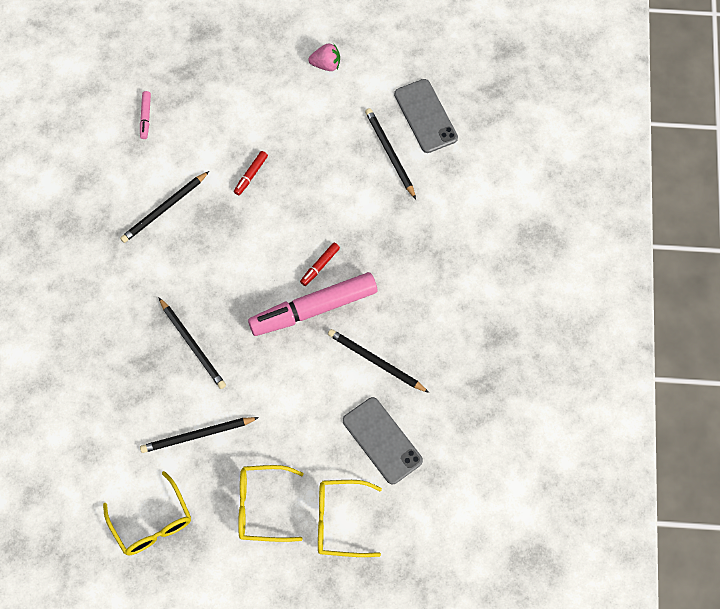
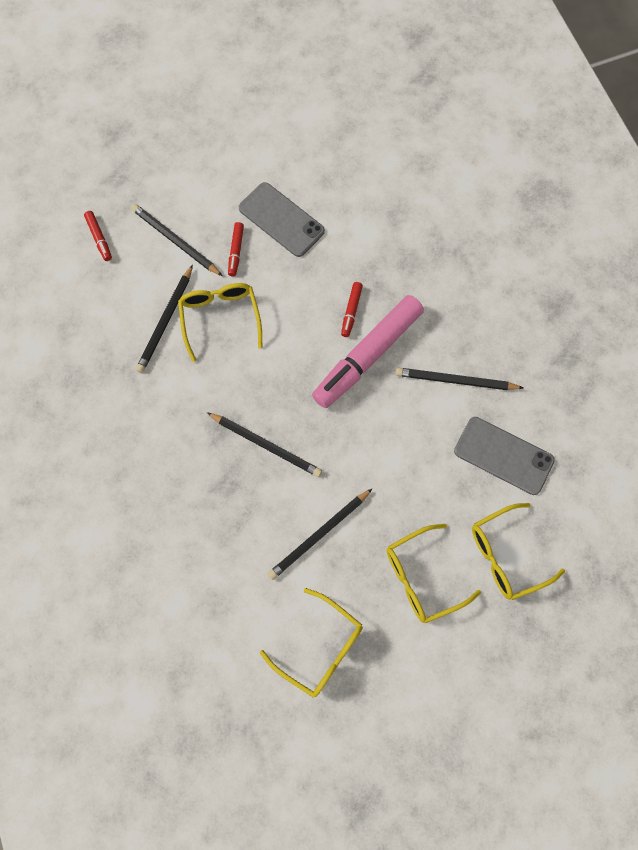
camera: 25 degrees left, 5 degrees up
pink marker [140,91,151,139] -> red marker [84,211,112,261]
pink strawberry [308,43,340,71] -> none
black pencil [365,108,416,199] -> black pencil moved to [131,204,223,276]
grey phone [394,79,458,153] -> grey phone moved to [239,182,325,257]
none -> yellow glasses [178,283,262,362]

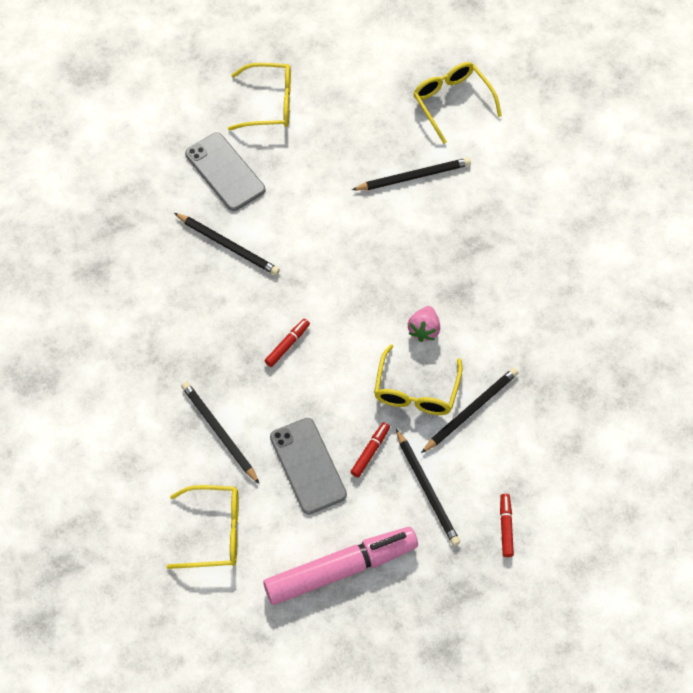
camera: 155 degrees left, 10 degrees down
black pencil [207,412,322,477] -> black pencil moved to [181,382,259,484]
pink marker [312,295,424,408] -> pink marker moved to [263,527,418,605]
yellow glasses [387,524,481,623] -> yellow glasses moved to [166,485,238,569]
none -> pink strawberry [408,306,440,342]

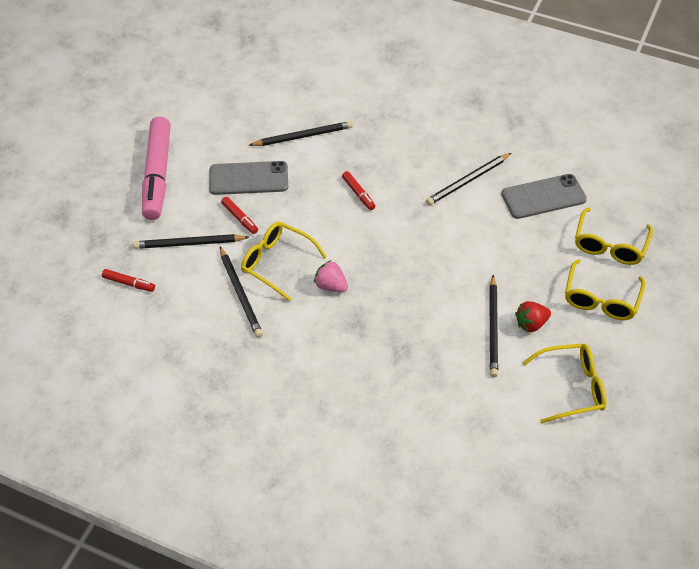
camera: 110 degrees right, 10 degrees down
yellow glasses [166,485,238,569] -> yellow glasses moved to [565,259,645,320]
none -> red strawberry [515,301,551,332]

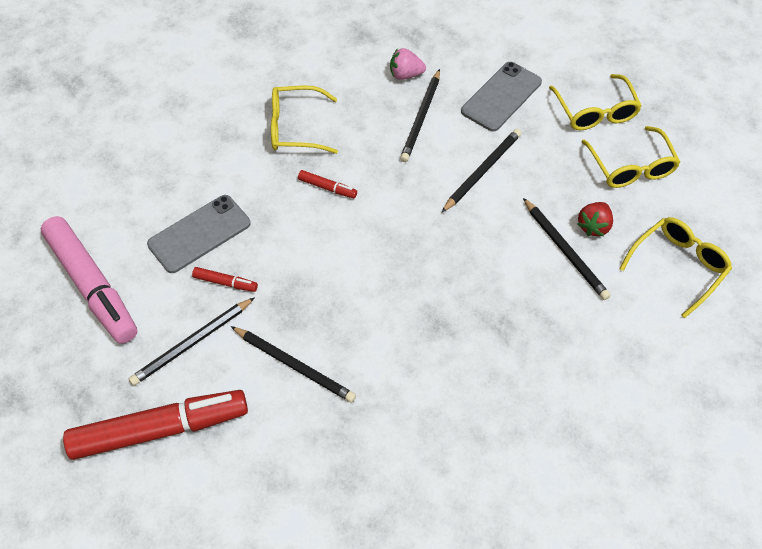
camera: 35 degrees left, 5 degrees up
red marker [102,269,155,292] -> red marker [63,390,248,460], size x2.42
yellow glasses [241,222,327,302] -> yellow glasses moved to [271,85,338,154]
black pencil [249,121,353,146] -> black pencil moved to [441,129,521,213]
pink strawberry [314,260,348,292] -> pink strawberry moved to [390,48,426,80]

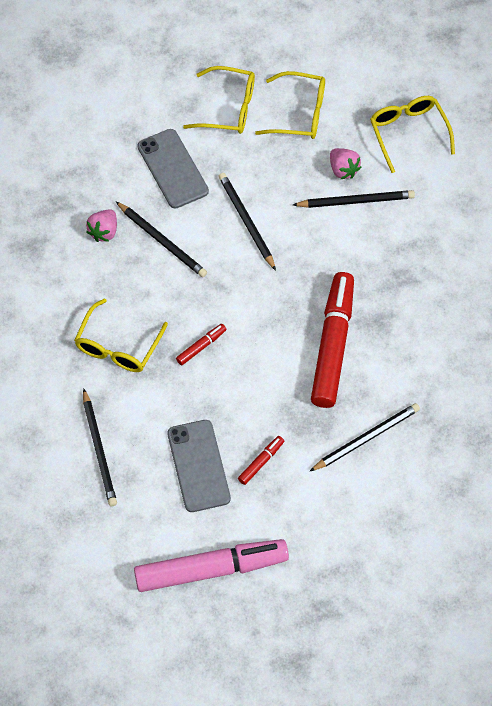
camera: 65 degrees left, 5 degrees up
red marker [63,390,248,460] -> red marker moved to [311,272,354,408]
black pencil [129,297,255,386] -> black pencil moved to [83,388,117,507]
red strawberry [578,202,613,236] -> pink strawberry [330,148,361,179]

